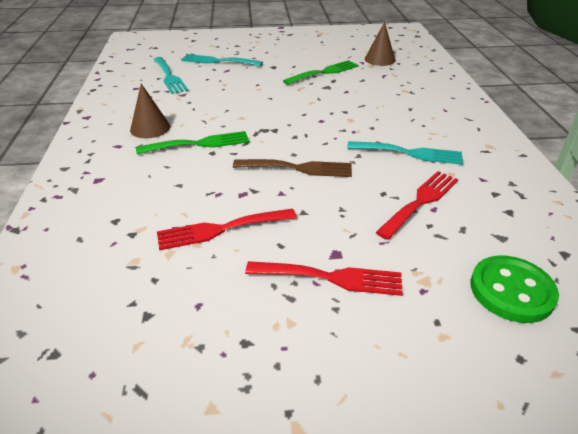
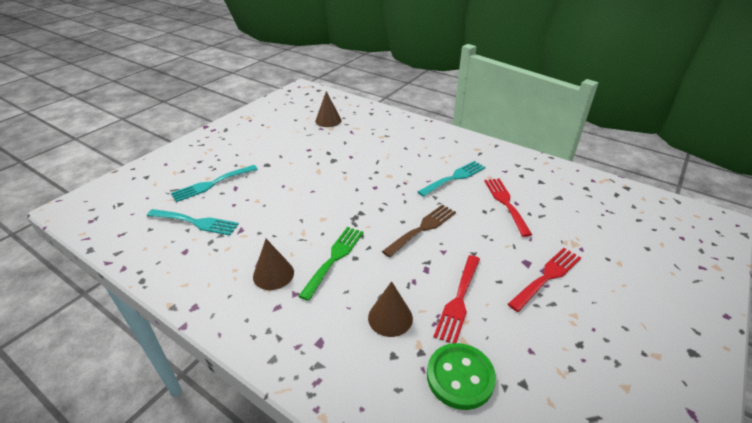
camera: 50 degrees left, 0 degrees up
green fork [283,60,359,85] -> none
green button [470,255,559,323] -> green button moved to [427,343,496,410]
none -> brown cone [368,281,413,337]

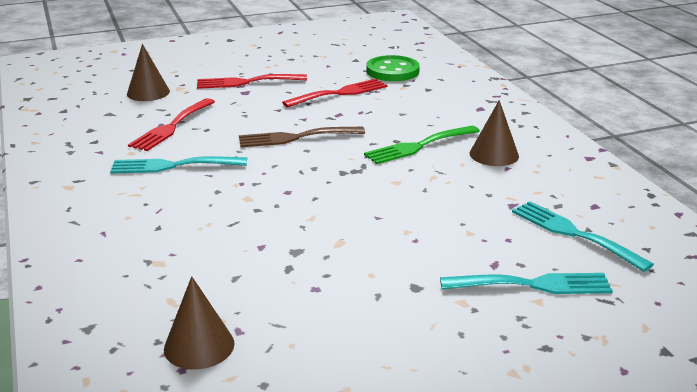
camera: 145 degrees left, 10 degrees down
brown cone [368,281,413,337] -> brown cone moved to [127,44,170,101]

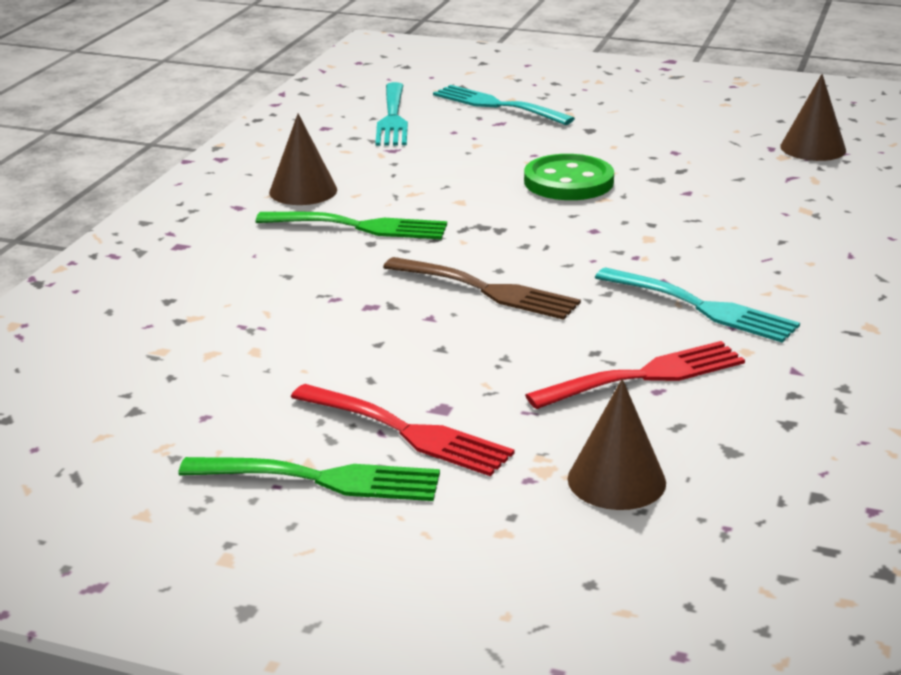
camera: 140 degrees left, 0 degrees up
red fork [282,79,388,108] -> none
green button [366,55,420,81] -> green button moved to [524,154,614,200]
none -> green fork [178,457,440,501]

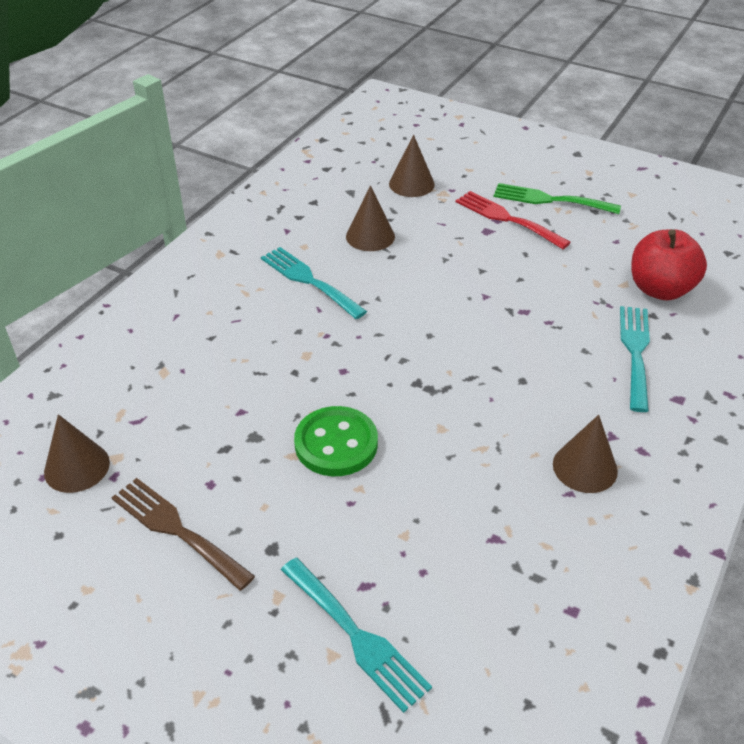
camera: 170 degrees left, 15 degrees up
green fork [256,212,447,239] -> none
turquoise fork [375,82,408,146] -> turquoise fork moved to [620,306,650,412]
brown fork [383,257,581,320] -> brown fork moved to [111,478,255,591]
red fork [525,341,745,409] -> brown cone [346,185,395,251]
none -> red apple [631,229,707,301]

